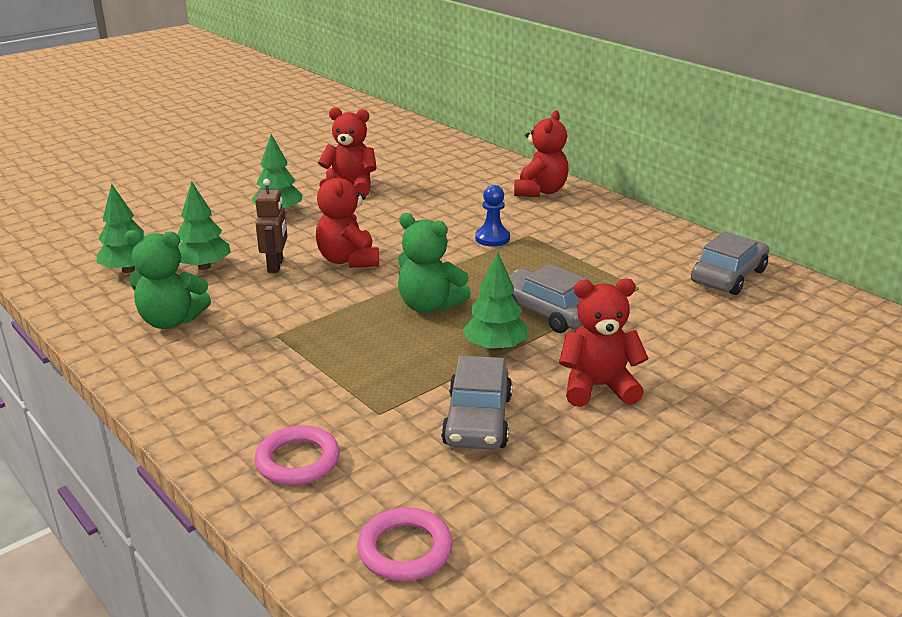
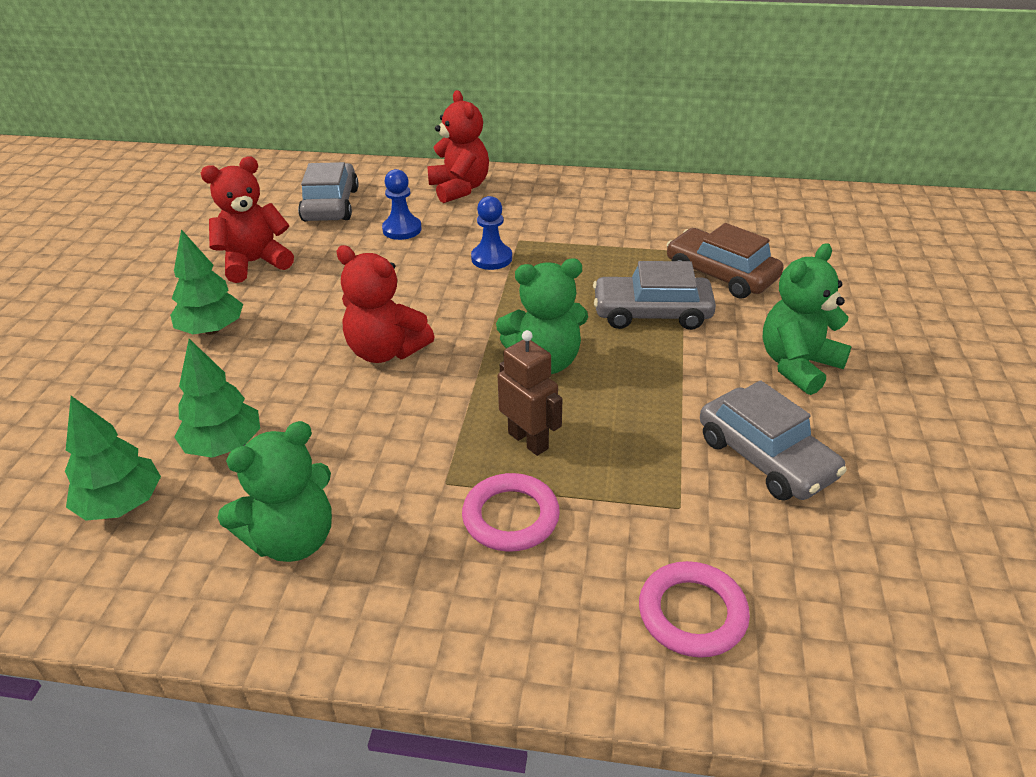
camera: 40 degrees left, 10 degrees up
brown robot [255,179,287,273] -> brown robot moved to [498,330,562,456]
pink ring [358,507,453,581] -> pink ring moved to [462,473,560,552]
green tree [462,252,528,351] -> none
red teddy bear [559,279,649,407] -> green teddy bear [763,243,852,395]
grey car [691,231,769,295] -> grey car moved to [298,162,359,221]
none -> blue pawn [382,169,422,240]
none -> brown car [667,223,783,299]

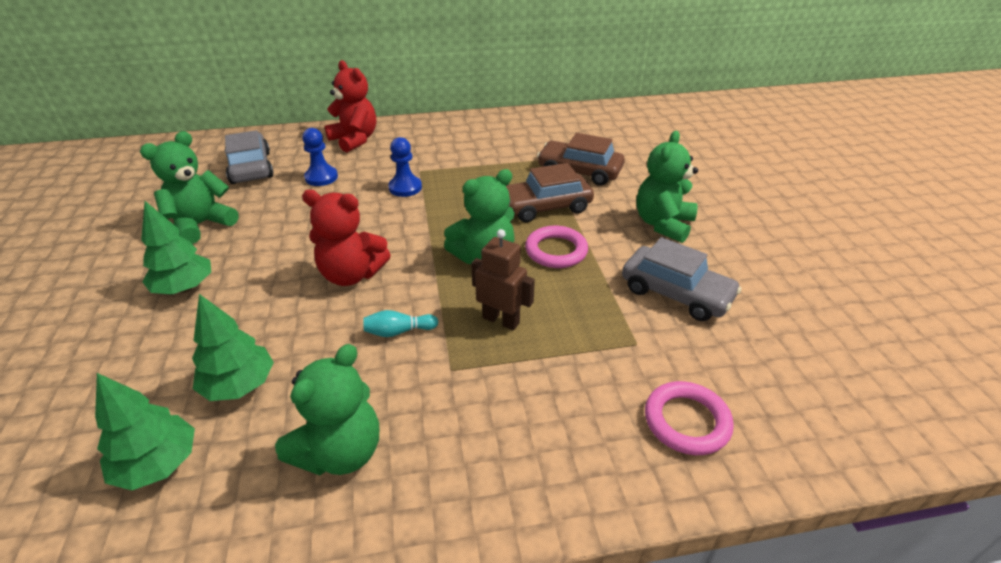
camera: 20 degrees left, 0 degrees up
red teddy bear [201,157,294,283] -> green teddy bear [140,131,239,244]
pink ring [462,473,560,552] -> pink ring moved to [525,226,588,268]
grey car [593,261,716,330] -> brown car [506,163,594,222]
none -> turquoise bowling pin [363,310,438,337]

